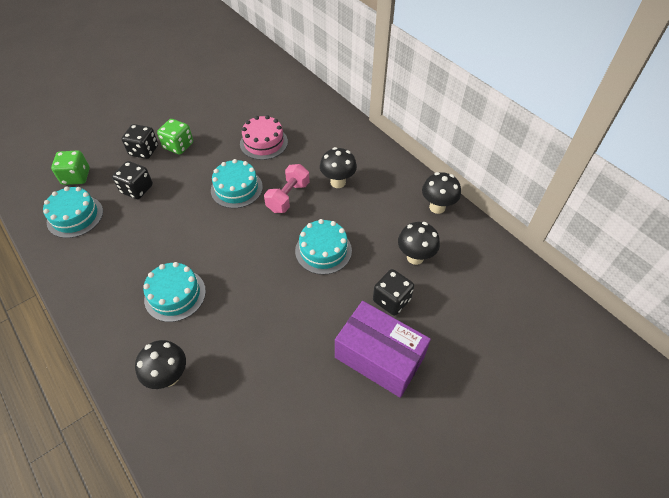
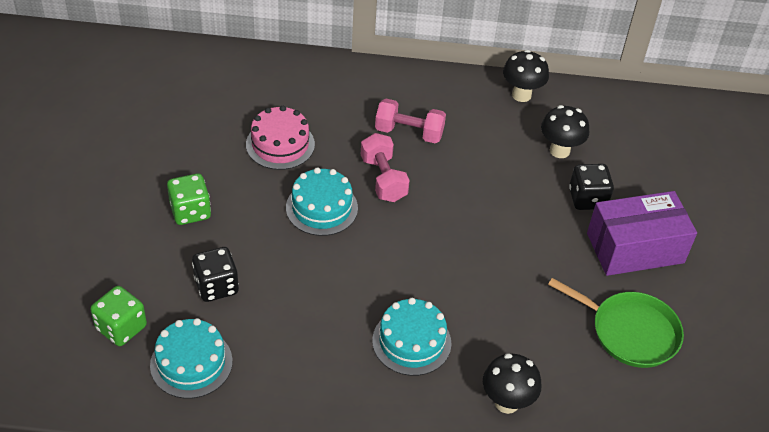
camera: 50 degrees left, 5 degrees down
black dice [122,124,158,159] -> none
turquoise cake [295,219,352,275] -> none
black mushroom [320,147,357,188] -> pink dumbbell [375,99,446,143]
none -> green pan [548,278,684,368]

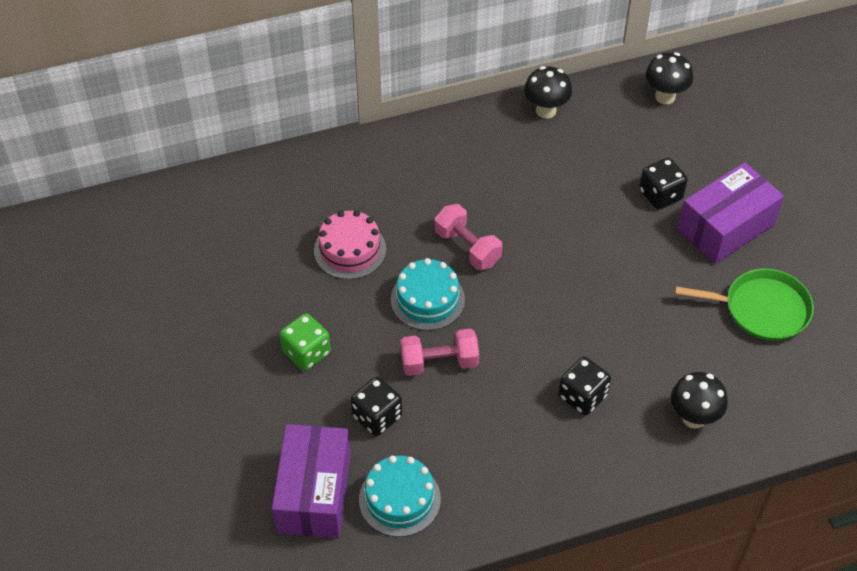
camera: 20 degrees left, 5 degrees up
green dice [90,286,147,346] -> purple box [272,424,351,538]
turquoise cake [372,298,451,376] -> black dice [558,356,611,415]
pink dumbbell [375,99,446,143] -> pink dumbbell moved to [400,329,479,376]
black mushroom [541,105,589,158] -> black mushroom moved to [646,52,693,104]

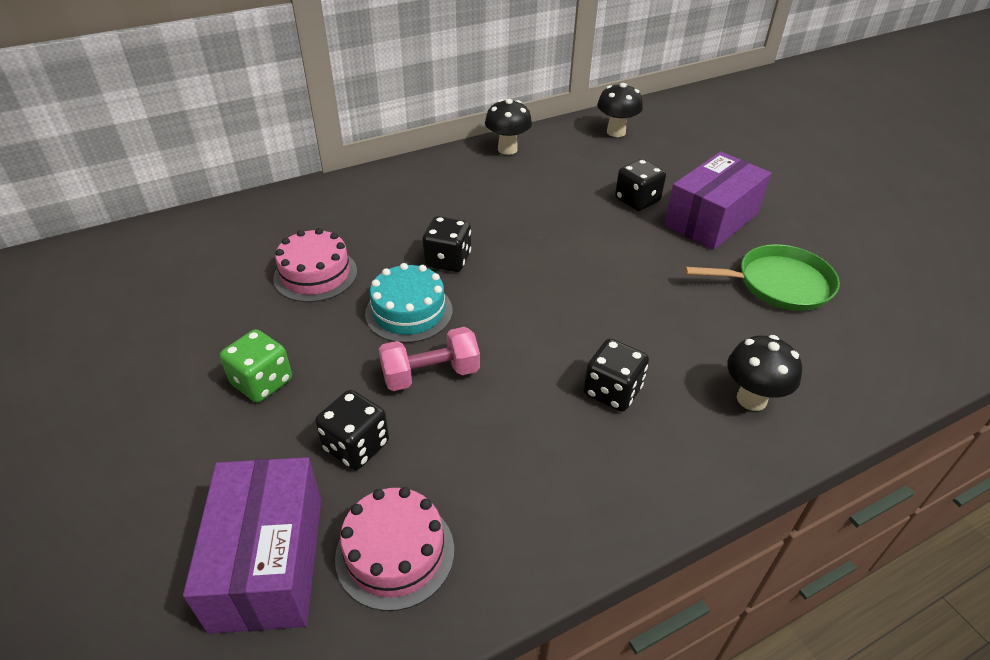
camera: 10 degrees left, 10 degrees down
turquoise cake [359,456,441,537] -> pink cake [335,487,454,611]
pink dumbbell [435,204,502,270] -> black dice [422,216,471,272]

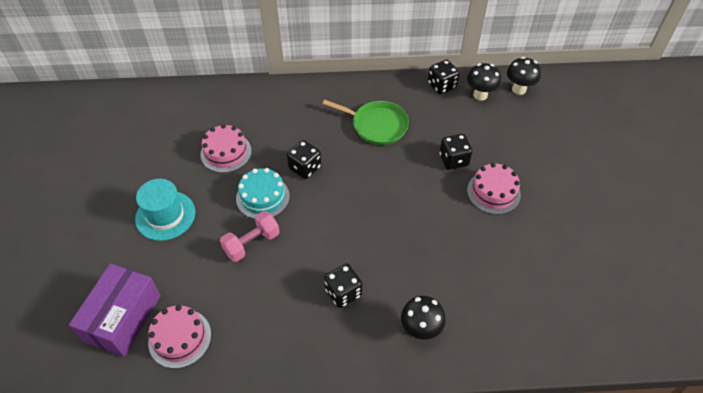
camera: 25 degrees right, 10 degrees up
green dice [220,329,292,402] -> turquoise hat [135,179,195,241]
black dice [315,390,389,470] -> black dice moved to [428,60,459,94]
pink dumbbell [379,327,480,391] -> pink dumbbell turned 45 degrees counterclockwise [220,211,280,262]
black mushroom [485,99,532,155] -> black mushroom moved to [507,57,541,95]
purple box [664,151,771,250] -> pink cake [467,163,521,214]
green pan [685,244,840,311] -> green pan moved to [322,100,409,145]

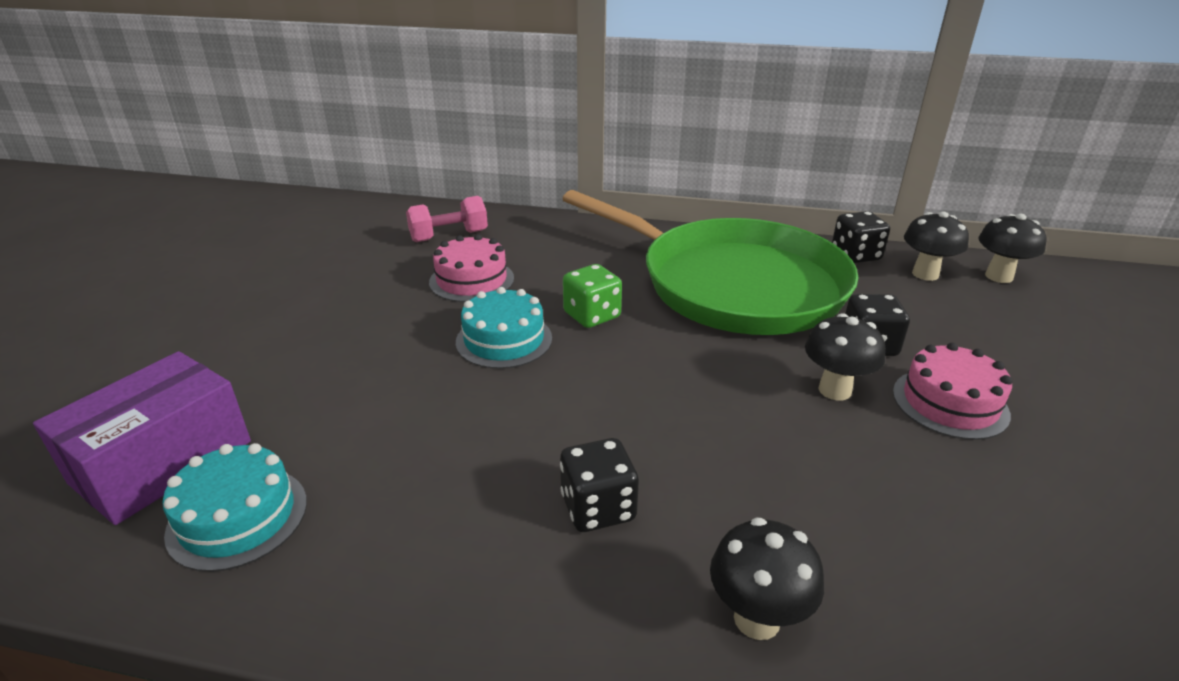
camera: 15 degrees right, 20 degrees down
turquoise hat [135,179,195,241] -> none
pink cake [148,305,211,369] -> turquoise cake [162,443,307,572]
pink dumbbell [220,211,280,262] -> pink dumbbell moved to [406,196,488,242]
black dice [287,140,321,179] -> green dice [563,264,622,328]
green pan [322,100,409,145] -> green pan [562,190,858,335], size x2.09
none -> black mushroom [805,313,885,401]

